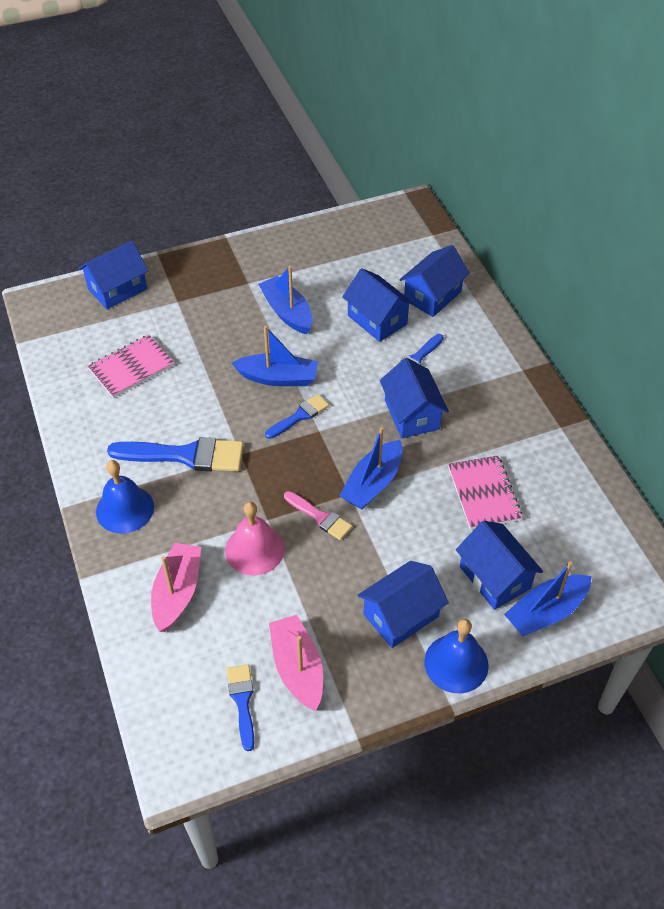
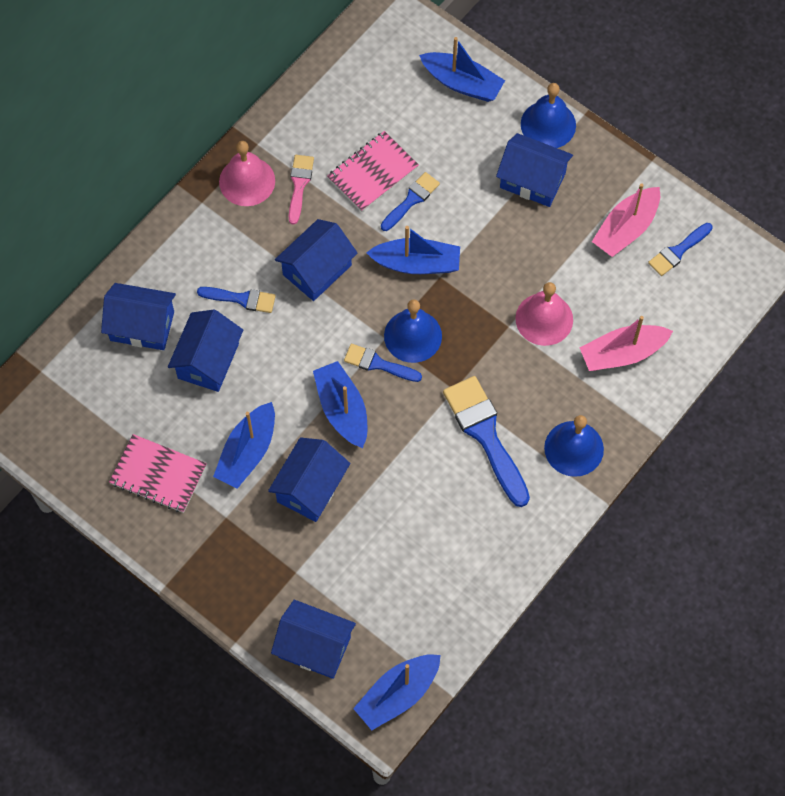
camera: 120 degrees left, 15 degrees up
pink notebook [88,335,174,398] -> pink notebook moved to [109,434,207,513]
pink brush [284,491,352,540] -> pink brush moved to [289,155,314,225]
blue house [456,521,543,610] -> blue house moved to [268,437,350,522]
none -> pink bell [219,141,275,206]
none -> blue boat [353,655,441,730]
none -> blue brush [381,172,440,231]
none -> blue bell [384,300,442,363]

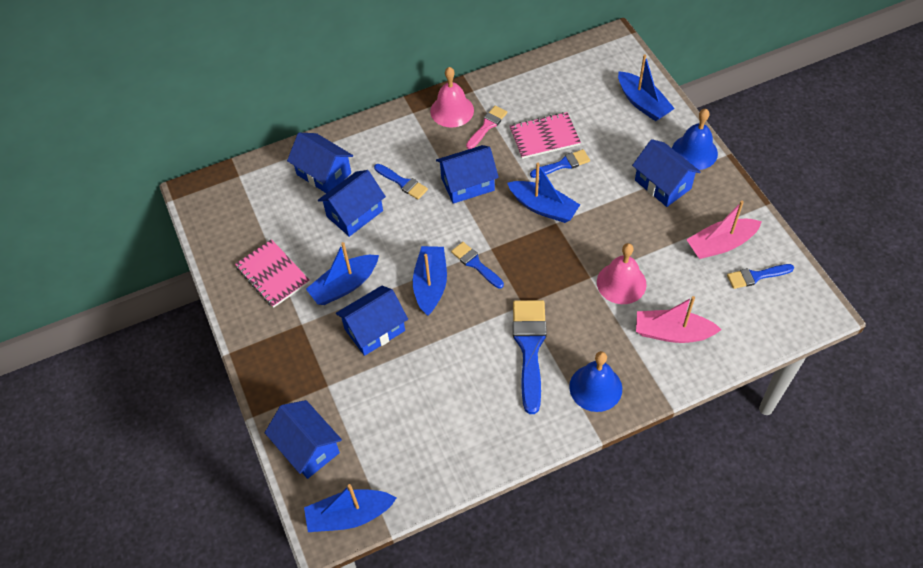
camera: 30 degrees right, 10 degrees down
blue bell [384,300,442,363] -> none

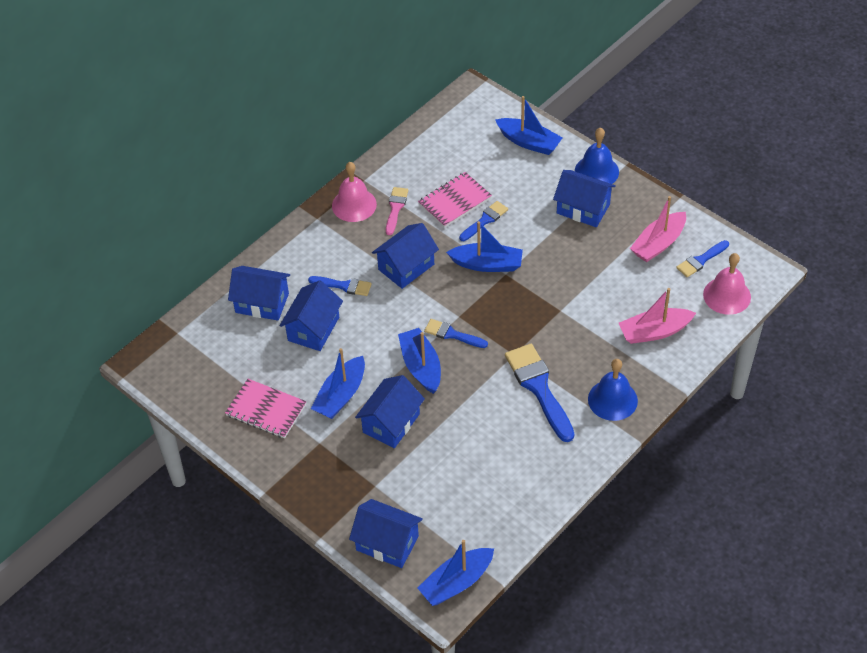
camera: 25 degrees left, 5 degrees down
pink bell [597,243,647,304] -> pink bell moved to [703,253,751,315]

